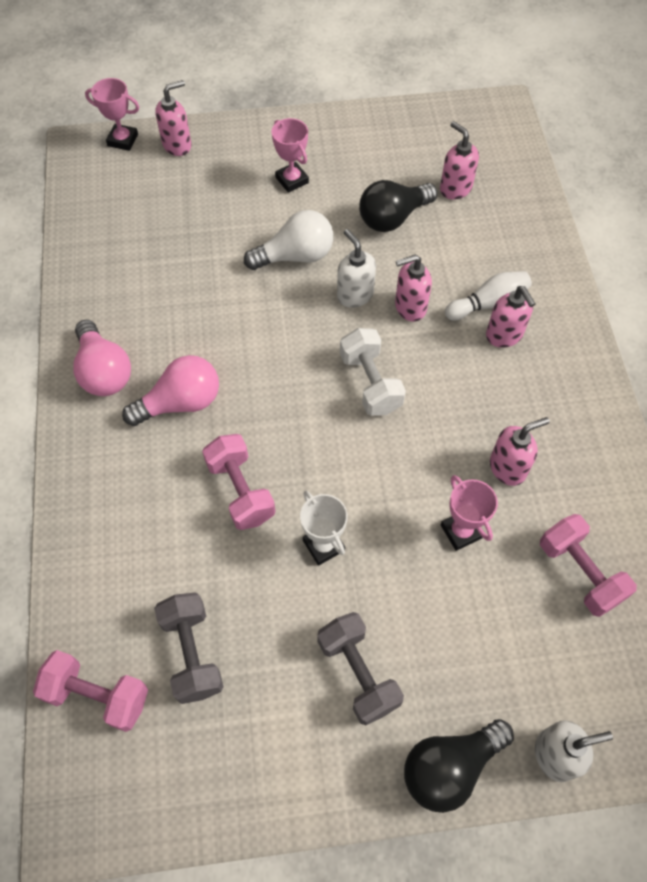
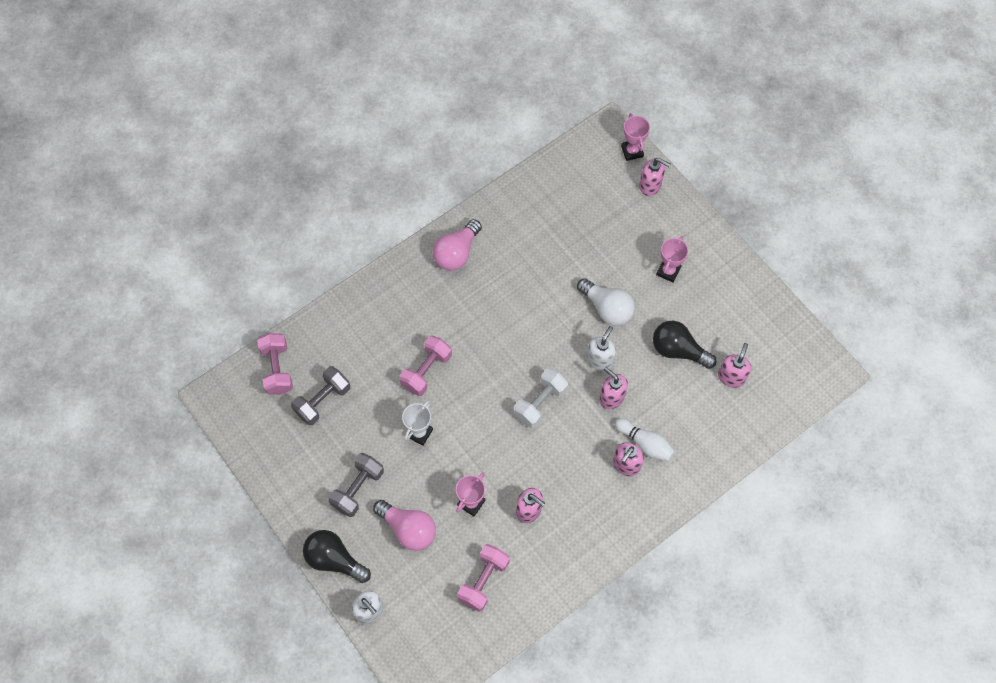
camera: 60 degrees right, 5 degrees up
pink light bulb [122,355,219,426] -> pink light bulb moved to [373,500,436,551]

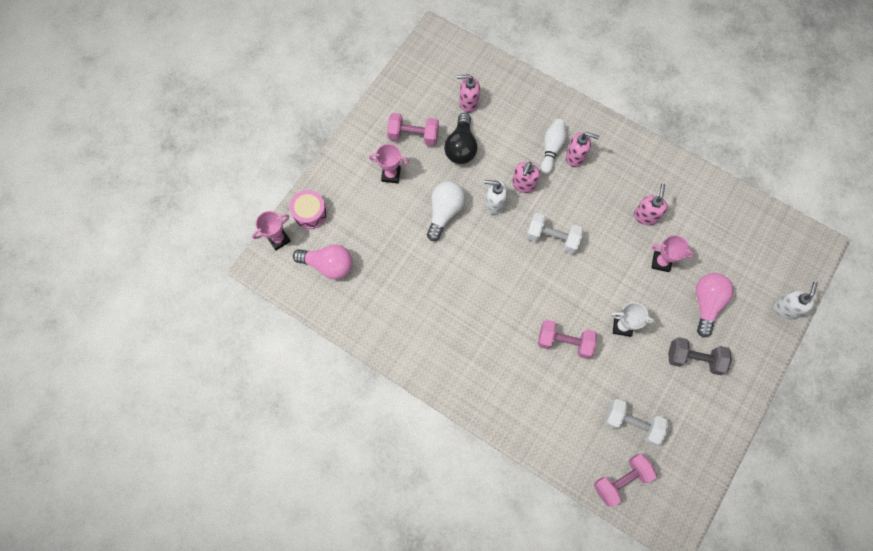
camera: 110 degrees left, 5 degrees up
grey dumbbell [291,366,350,425] -> white dumbbell [604,399,668,445]
black light bulb [303,530,371,583] -> none
pink light bulb [433,219,482,271] -> pink light bulb moved to [293,244,353,279]
pink dumbbell [457,544,510,612] -> pink dumbbell moved to [387,113,439,146]
pink soap dispenser [639,158,670,196] -> pink drum [290,190,327,229]

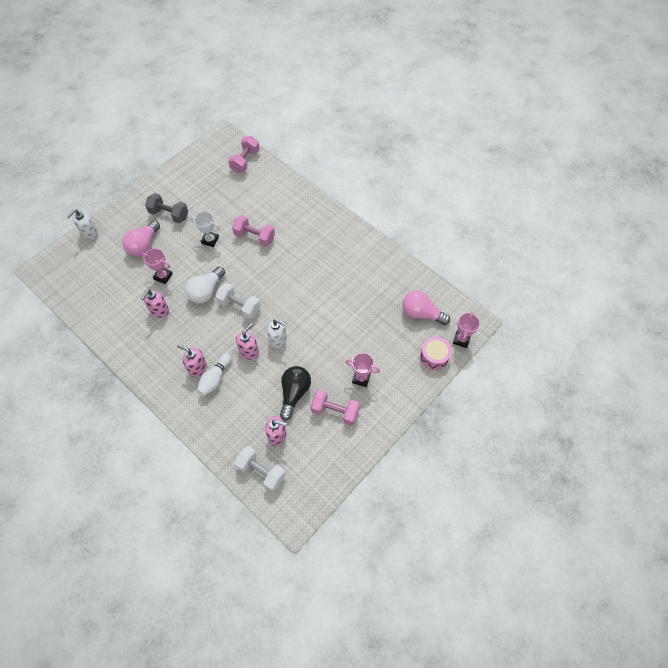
camera: 170 degrees left, 10 degrees down
pink trophy [252,211,291,250] -> pink trophy turned 45 degrees counterclockwise [453,311,480,348]
white light bulb [427,181,465,241] -> white light bulb moved to [185,267,225,303]
pink dumbbell [594,454,657,507] -> pink dumbbell turned 45 degrees counterclockwise [228,136,260,173]
white dumbbell [604,399,668,445] -> white dumbbell moved to [234,446,285,492]

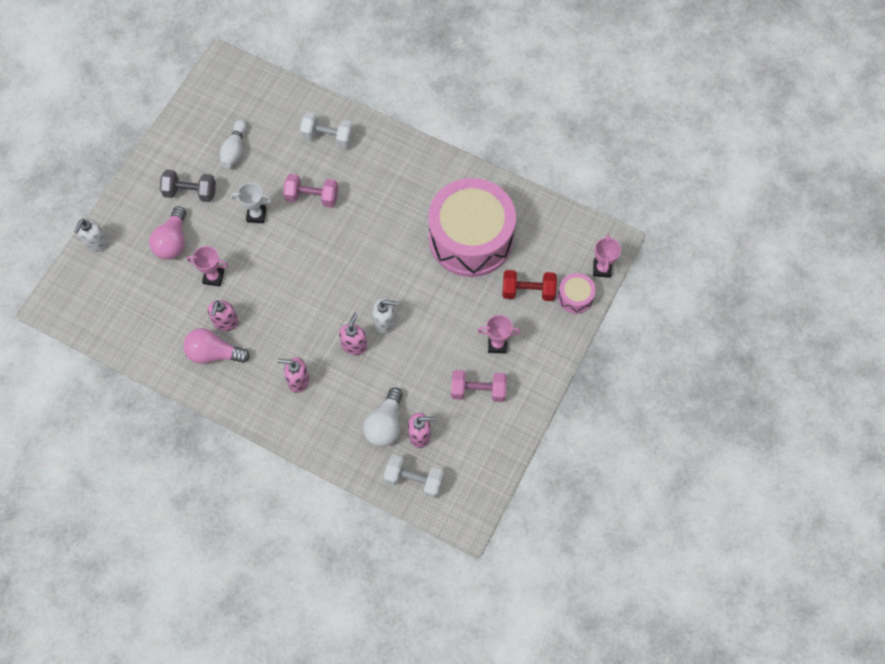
camera: 15 degrees left, 5 degrees up
white light bulb [185,267,225,303] -> white light bulb moved to [363,388,403,447]
white bowling pin [197,354,231,396] -> white bowling pin moved to [220,120,247,168]
white dumbbell [215,283,261,319] -> white dumbbell moved to [300,112,354,148]
pink dumbbell [228,136,260,173] -> none
black light bulb [280,366,311,421] -> none
pink light bulb [402,291,450,325] -> pink light bulb moved to [183,328,250,364]
none -> pink drum [428,178,516,277]
none -> red dumbbell [503,270,557,301]

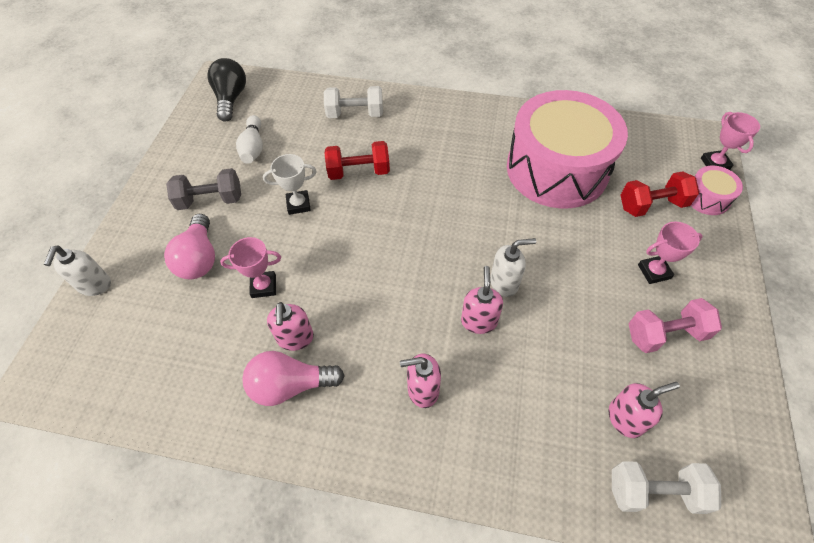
camera: 15 degrees left, 10 degrees down
pink dumbbell [283,174,338,208] -> red dumbbell [324,141,390,180]
white light bulb [363,388,403,447] -> none
none -> black light bulb [207,58,246,122]

